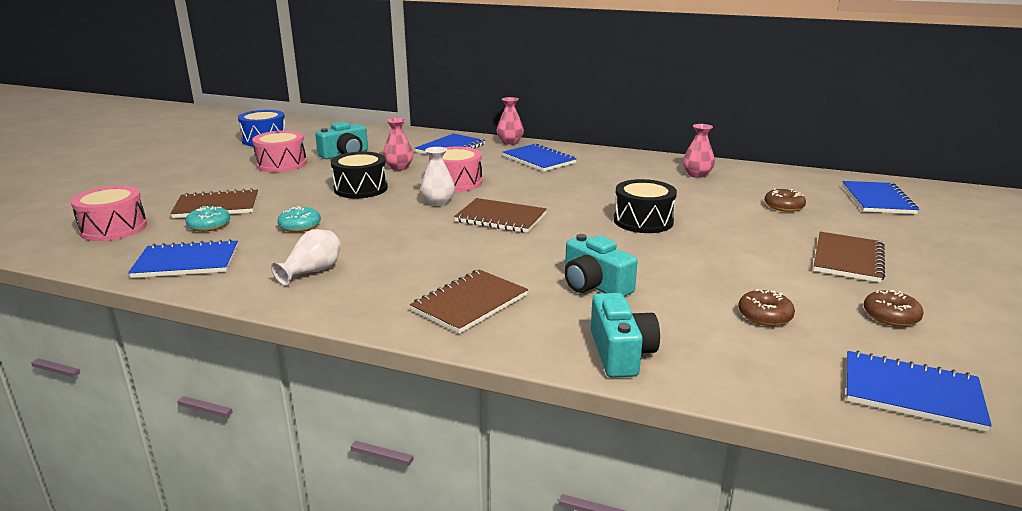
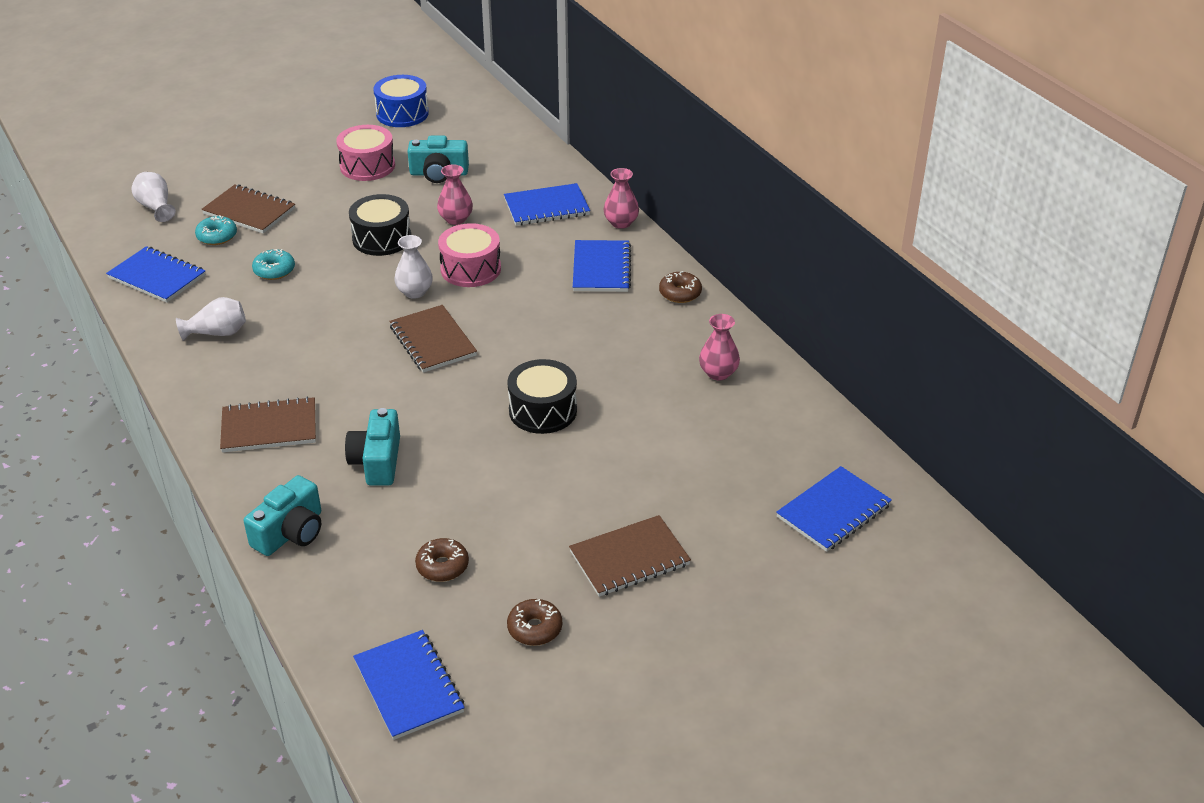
camera: 40 degrees right, 15 degrees up
pink drum [71,185,147,241] -> white vase [131,172,176,222]
brown donut [764,189,806,212] -> brown donut moved to [659,271,702,303]

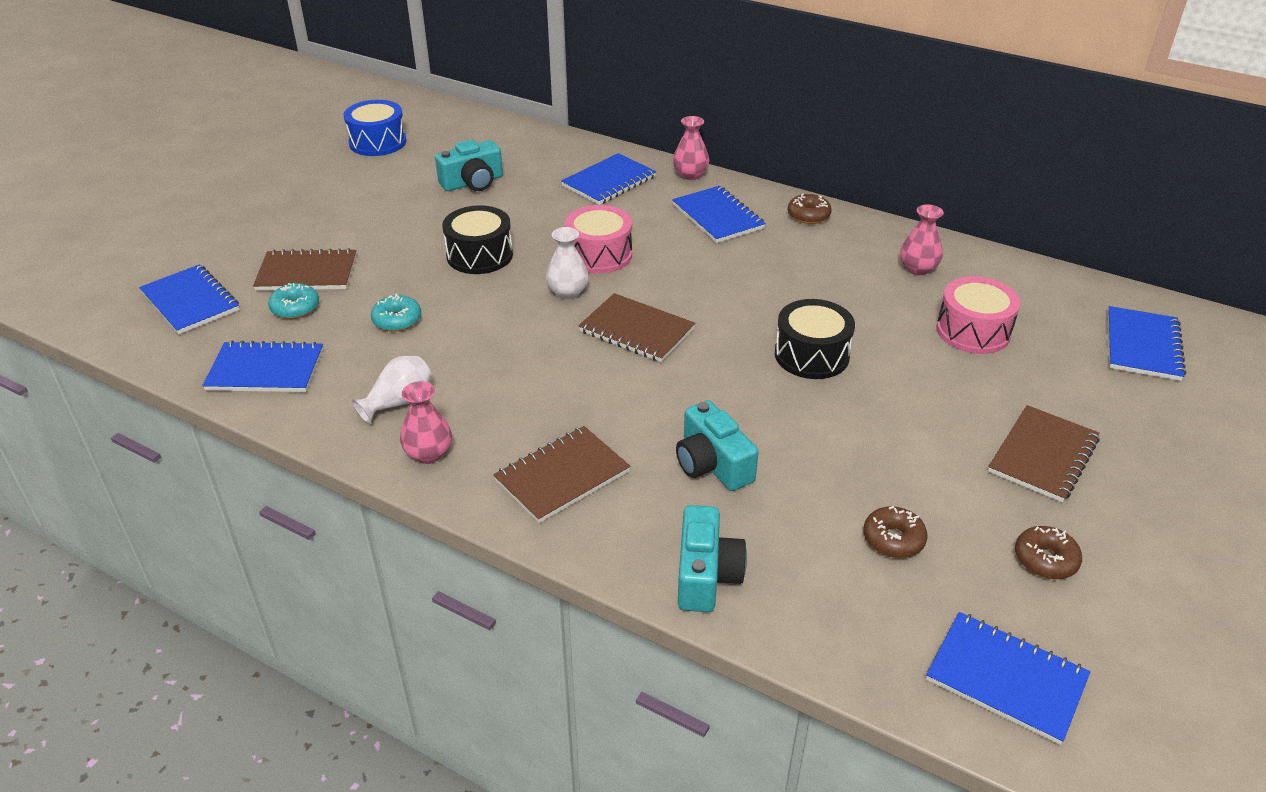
camera: 30 degrees left, 0 degrees up
white vase [131,172,176,222] -> blue notebook [139,264,240,335]
pink drum [336,125,395,181] -> pink drum moved to [936,276,1020,354]
pink vase [437,164,473,225] -> pink vase moved to [400,381,452,464]

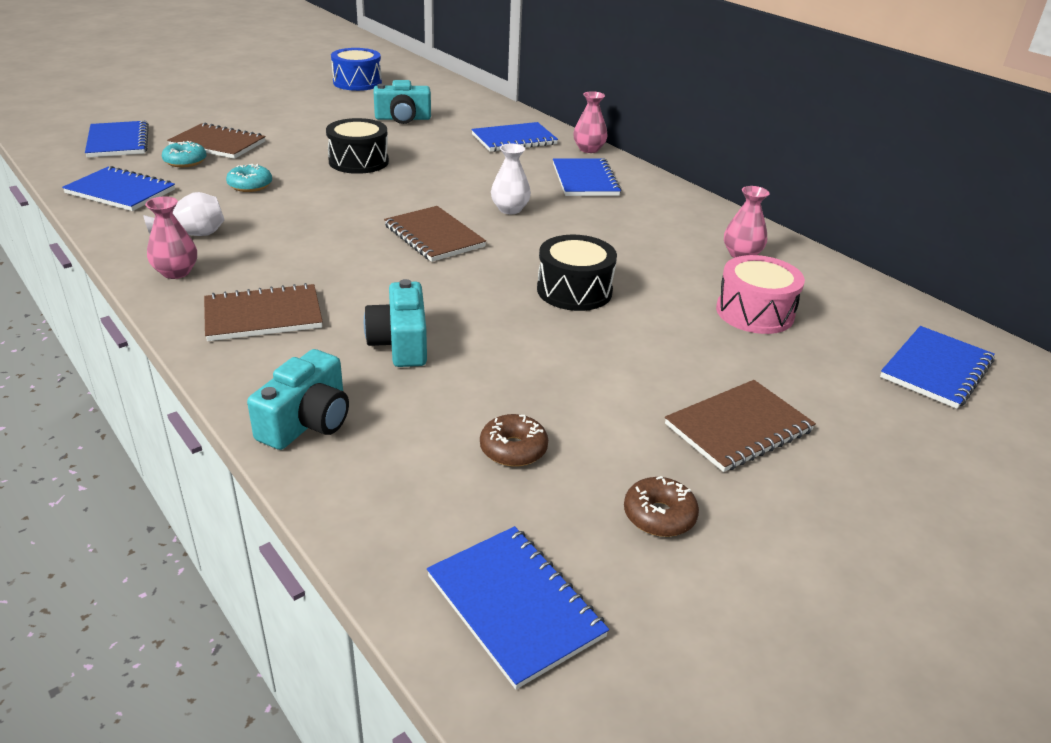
camera: 20 degrees right, 5 degrees down
white vase [546,227,589,299] -> white vase moved to [491,144,531,214]
pink drum [565,205,632,274] -> none
brown donut [788,194,832,224] -> none

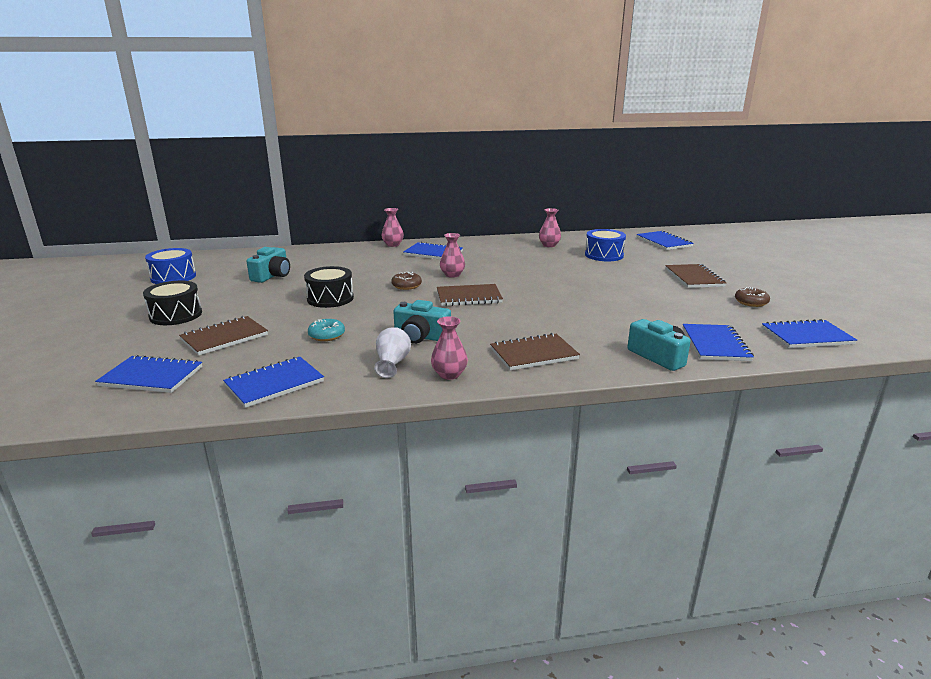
camera: 60 degrees left, 10 degrees down
turquoise donut [162,141,207,167] -> none
brown notebook [204,283,323,341] -> brown notebook turned 60 degrees clockwise [490,333,580,371]
turquoise camera [364,279,427,367] -> turquoise camera moved to [393,300,451,344]
blue notebook [471,122,558,152] -> blue notebook moved to [683,324,754,361]
brown donut [480,414,548,467] -> brown donut moved to [391,272,422,290]
white vase [491,144,531,214] -> pink vase [440,233,465,278]
black drum [537,235,617,311] -> black drum moved to [143,281,202,325]
pink drum [716,255,805,334] -> blue drum [585,229,626,261]

